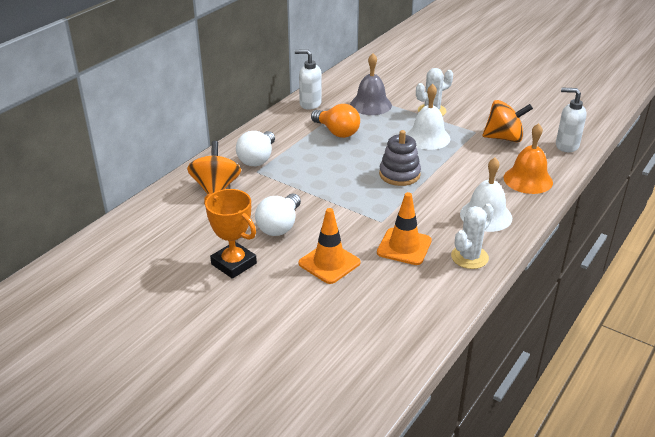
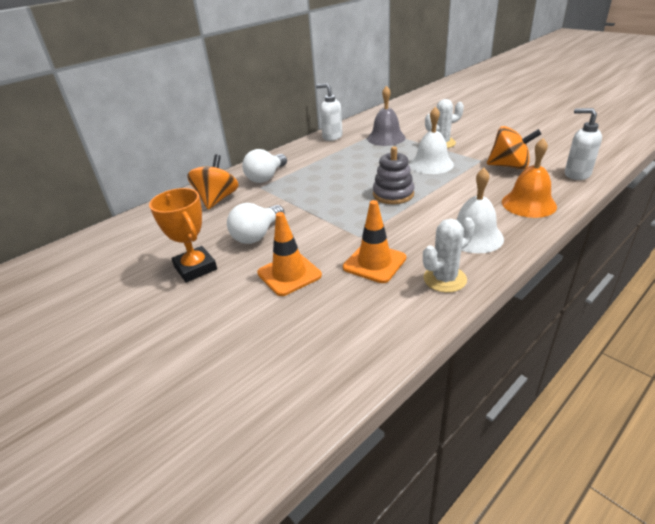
camera: 15 degrees right, 0 degrees up
orange light bulb [311,104,360,138] -> none

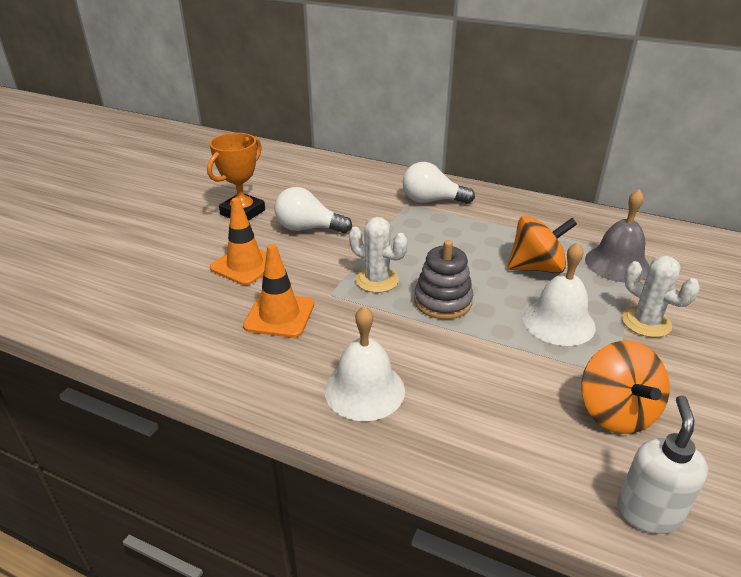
camera: 65 degrees right, 0 degrees up
orange spinning top [187,154,239,210] -> orange spinning top moved to [507,216,577,273]
white soap dispenser [316,83,343,141] -> none
white cactus [423,217,475,293] -> white cactus moved to [349,217,408,293]
orange bell [502,138,557,218] -> none

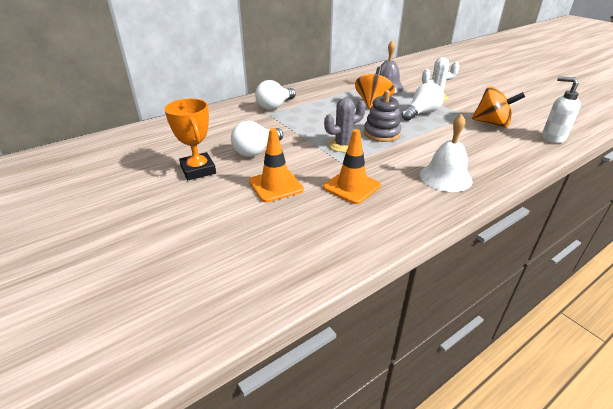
camera: 60 degrees left, 0 degrees up
white cactus [349,217,408,293] -> grey cactus [324,98,366,152]
white bell [523,242,596,346] -> white light bulb [401,82,444,121]

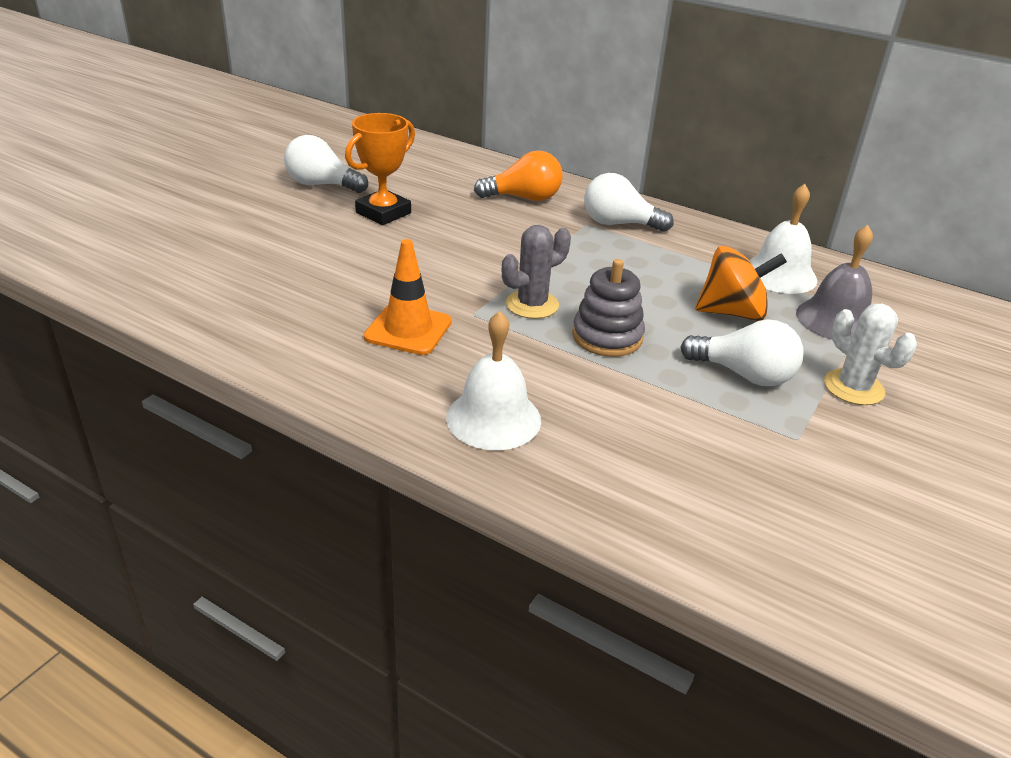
camera: 65 degrees right, 0 degrees up
white light bulb [231,121,283,157] -> white light bulb moved to [284,135,368,193]
orange traffic cone [249,128,304,202] -> none
grey cactus [324,98,366,152] -> grey cactus turned 75 degrees counterclockwise [502,225,571,319]
orange spinning top [472,86,525,128] -> none
white soap dispenser [542,76,581,143] -> none
none -> orange light bulb [474,150,563,201]
none -> white bell [749,184,817,294]

